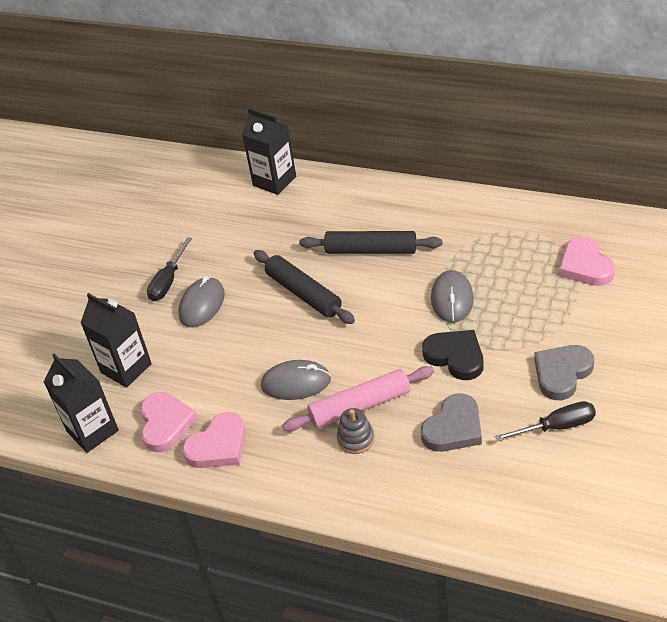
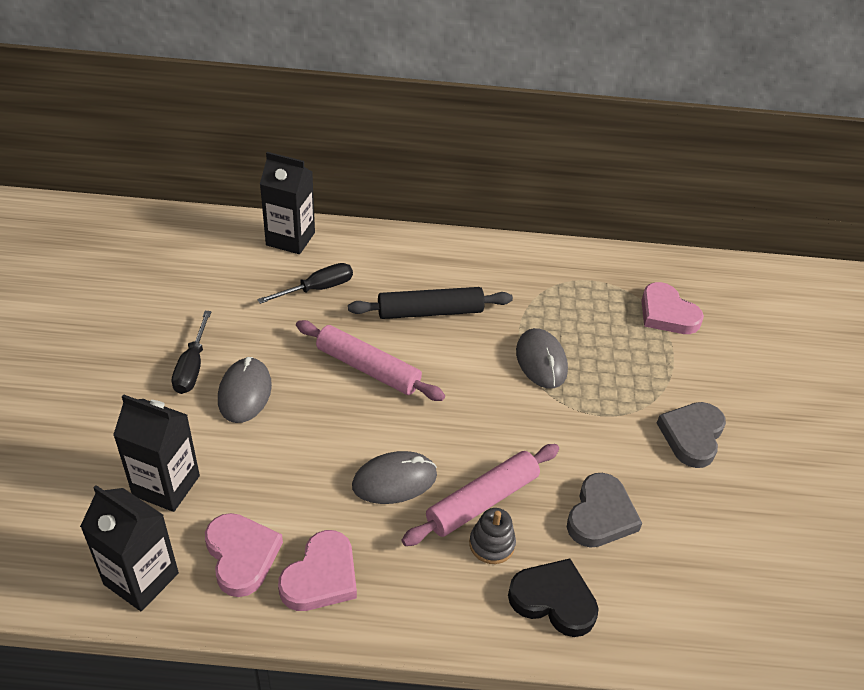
camera: 25 degrees left, 0 degrees up
black rolling pin [254,250,355,324] -> pink rolling pin [296,320,445,401]
black heart [422,330,483,380] -> black heart moved to [508,558,599,637]
black screwdriver [494,401,596,441] -> black screwdriver moved to [257,263,353,304]

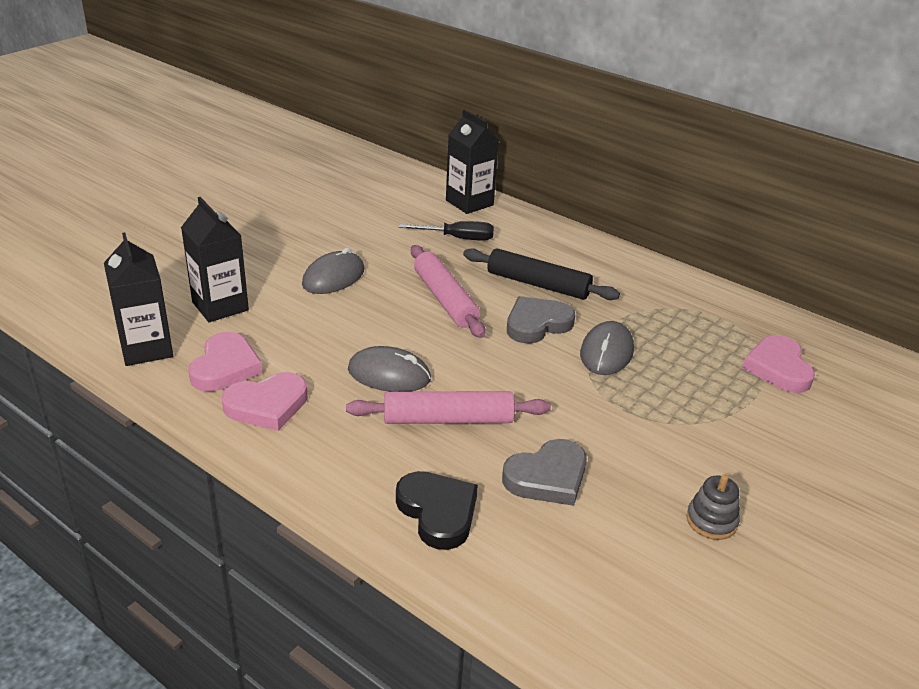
camera: 35 degrees right, 10 degrees down
black screwdriver [172,311,211,394] -> none
grey stacking toy [469,508,516,564] -> grey stacking toy moved to [686,474,740,540]
grey heart [657,402,726,468] -> grey heart moved to [507,296,575,344]

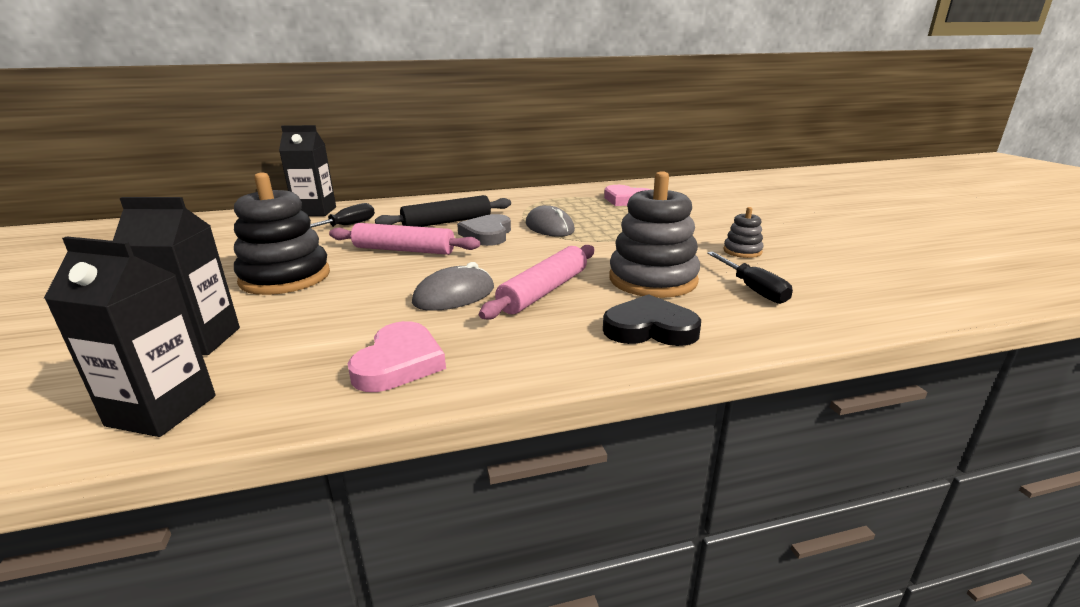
camera: 50 degrees left, 10 degrees down
pink heart [188,332,263,392] -> none
grey mouse [302,248,364,294] -> black stacking toy [234,172,330,295]
grey heart [502,439,587,506] -> grey stacking toy [609,171,700,298]
none -> black screwdriver [707,252,793,304]

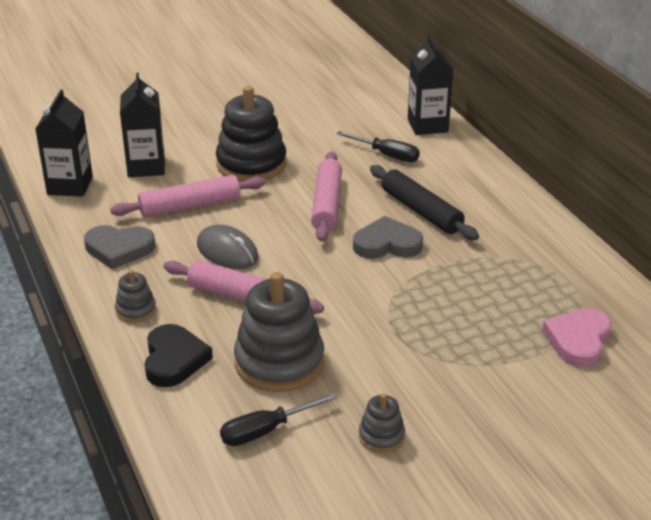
camera: 80 degrees right, 10 degrees up
pink heart [348,321,446,392] -> grey heart [84,225,155,269]
grey mouse [526,205,575,237] -> none
none -> pink rolling pin [110,175,266,217]
none -> grey stacking toy [115,270,156,323]

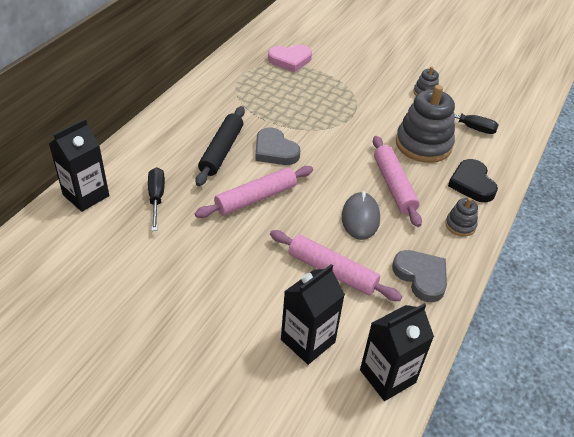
camera: 130 degrees left, 10 degrees up
black heart [145,324,213,387] -> black heart turned 60 degrees counterclockwise [448,159,498,202]
black stacking toy [216,86,286,182] -> none

